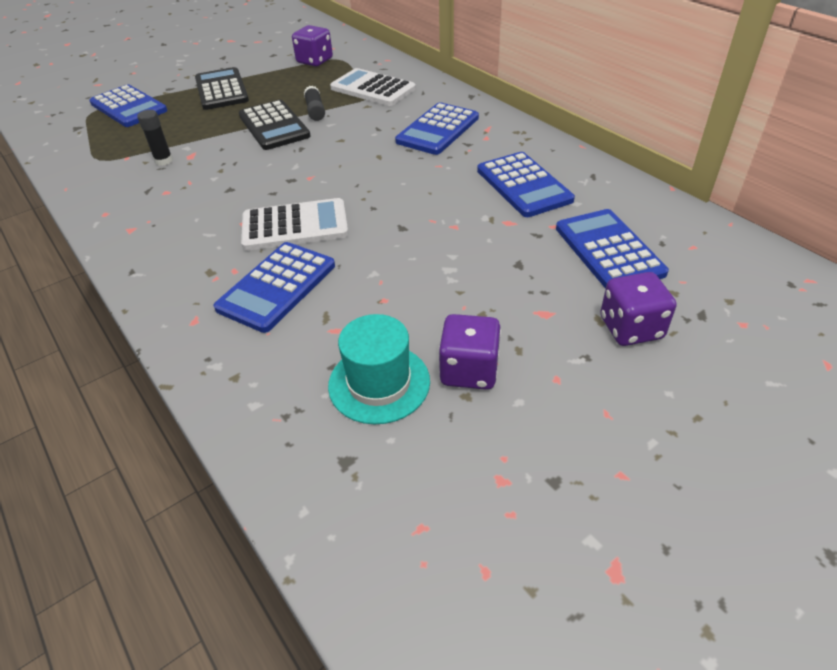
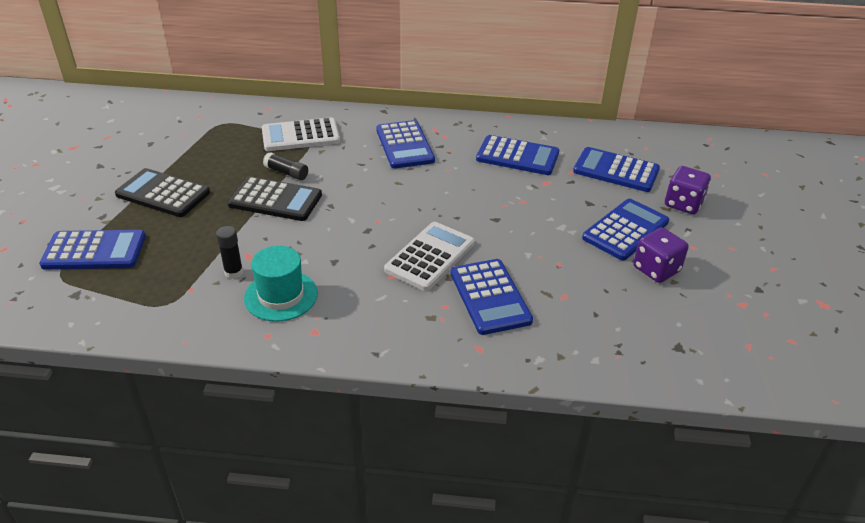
camera: 50 degrees left, 5 degrees down
purple dice [292,25,333,66] -> none
turquoise hat [328,314,430,425] -> turquoise hat moved to [244,246,318,322]
none -> blue calculator [582,199,669,260]

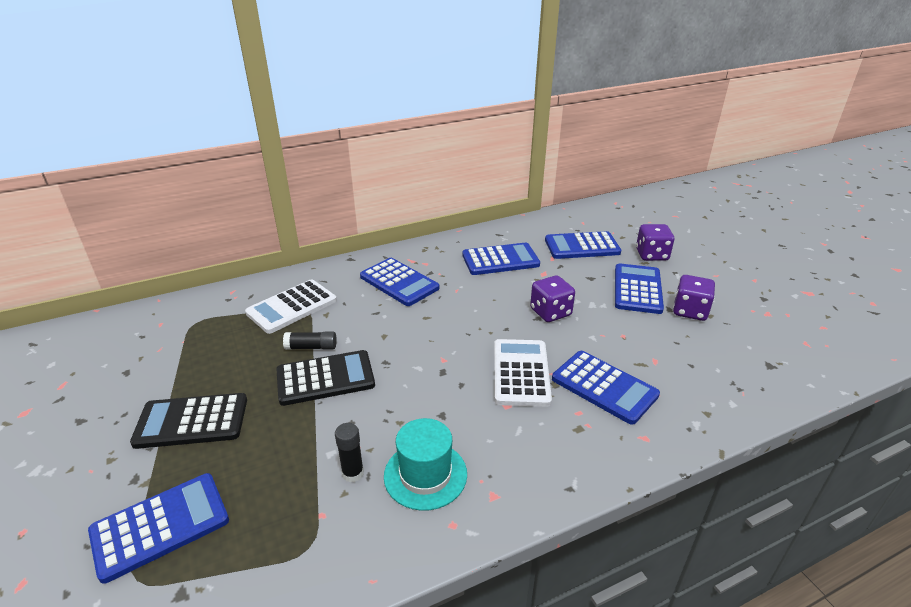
camera: 30 degrees left, 5 degrees down
none -> purple dice [530,275,575,322]

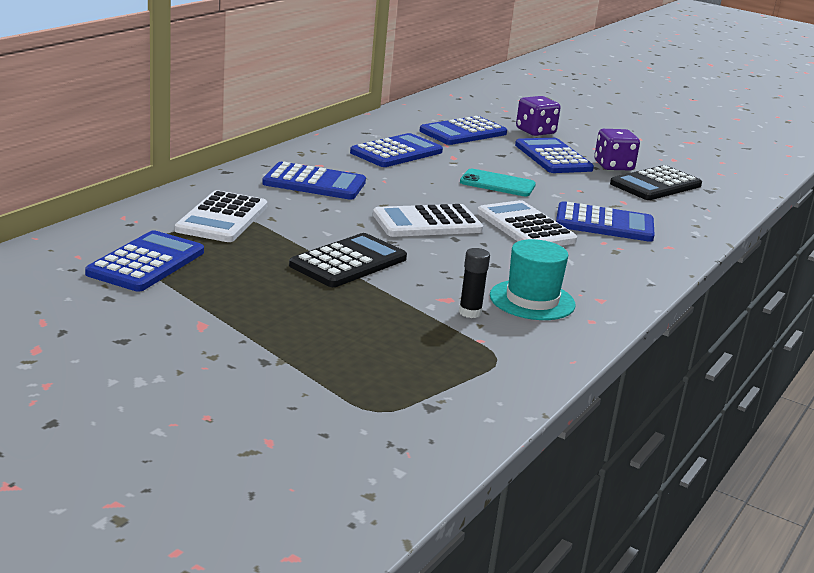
camera: 35 degrees left, 10 degrees down
blue calculator [88,473,229,584] -> blue calculator moved to [85,230,204,292]
black calculator [130,393,247,449] -> black calculator moved to [610,165,702,200]
black glue stick [283,332,337,350] -> none
purple dice [530,275,575,322] -> turquoise phone [460,169,536,196]
none -> white calculator [373,204,483,237]

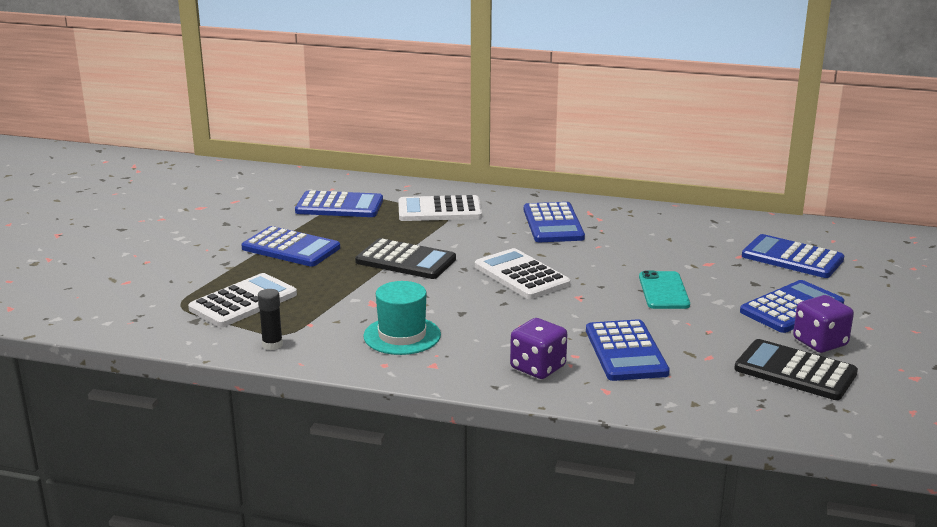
camera: 75 degrees right, 0 degrees up
blue calculator [350,133,443,167] -> blue calculator moved to [241,226,340,267]
black glue stick [459,248,490,318] -> black glue stick moved to [258,289,283,350]
white calculator [477,200,577,246] -> white calculator moved to [188,273,297,327]
purple dice [516,96,561,136] -> purple dice moved to [510,318,567,379]

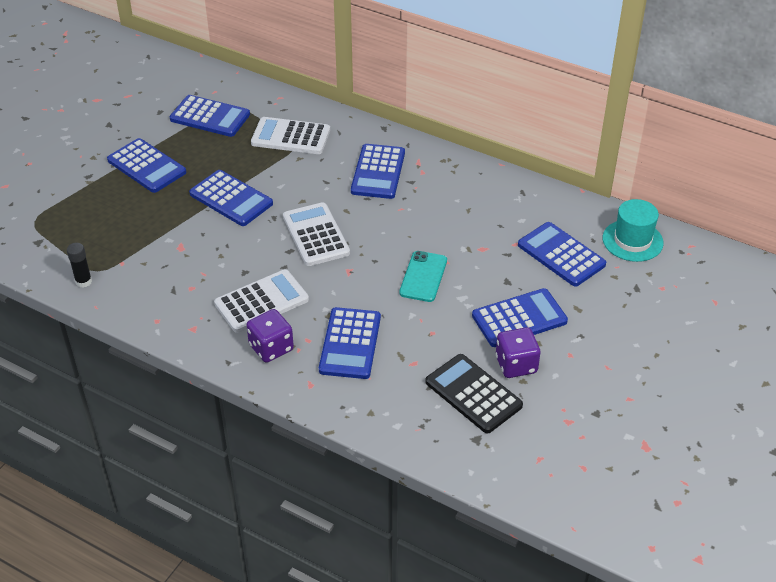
camera: 15 degrees right, 20 degrees up
white calculator [188,273,297,327] -> white calculator moved to [214,269,309,333]
black calculator [355,238,456,279] -> blue calculator [189,170,273,226]
turquoise hat [363,281,441,355] -> turquoise hat moved to [603,199,664,262]

